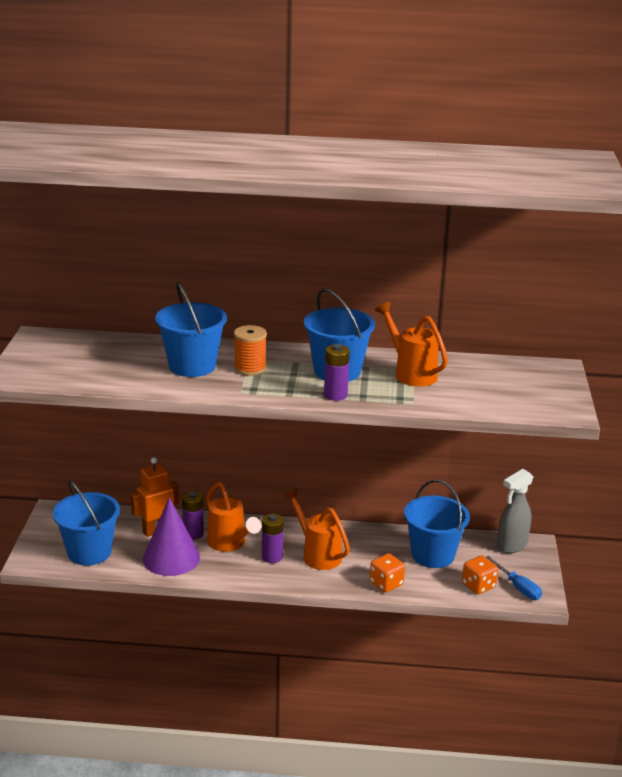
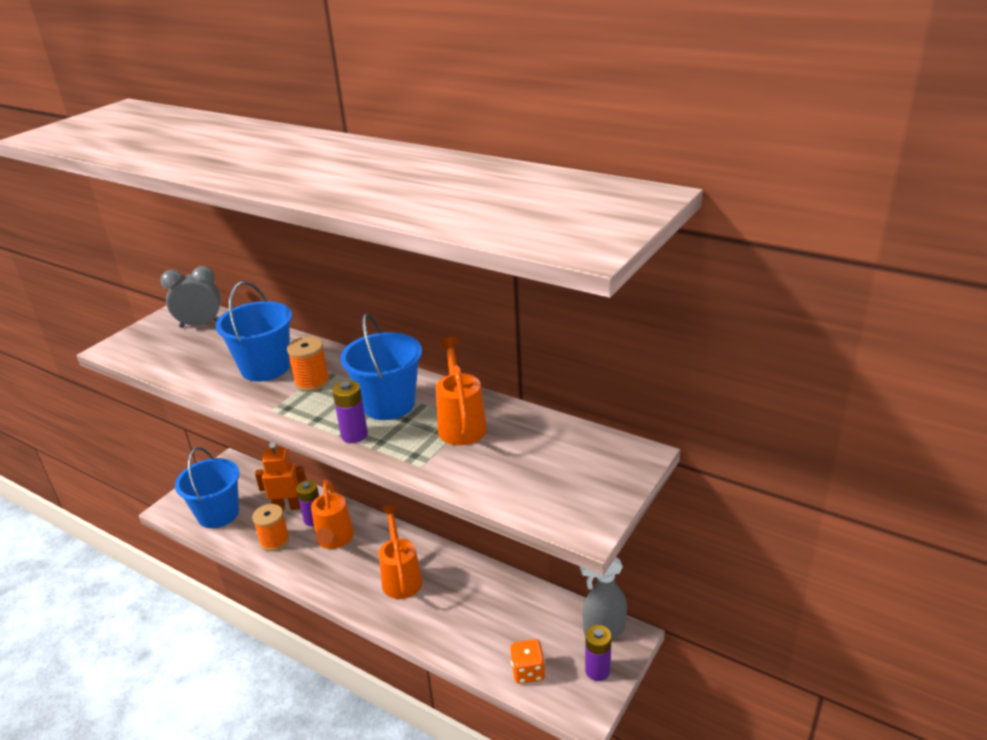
camera: 30 degrees right, 5 degrees up
purple cone [143,497,200,576] -> orange spool [252,504,289,551]
purple battery [262,514,284,563] -> purple battery moved to [585,625,612,681]
orange dice [370,553,405,592] -> none
blue bucket [404,480,470,568] -> none
blue screwdriver [486,556,542,600] -> none
none -> grey clock [160,266,221,328]

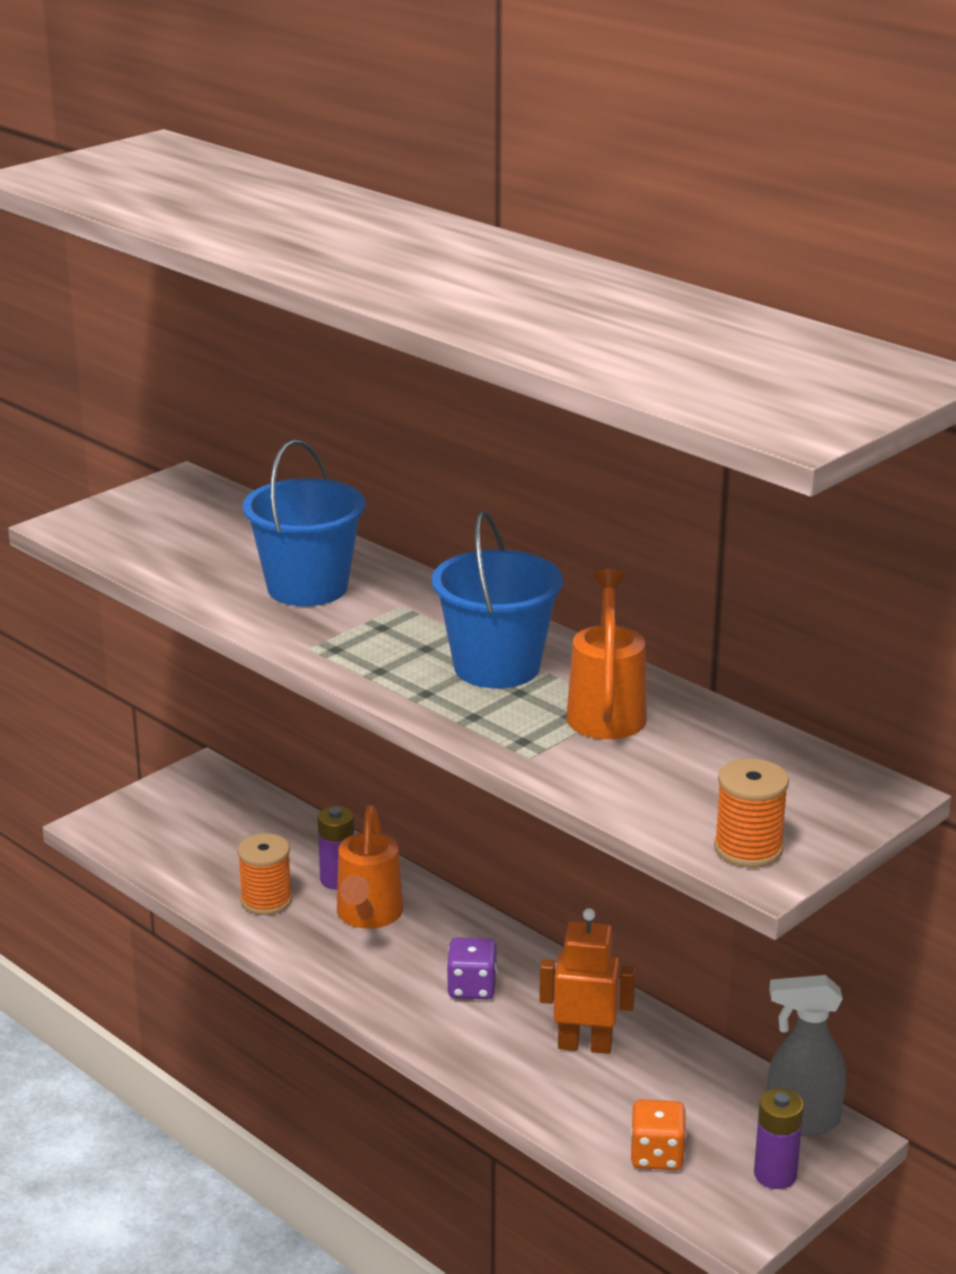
camera: 10 degrees right, 5 degrees down
grey clock [160,266,221,328] -> none
blue bucket [175,447,240,528] -> none
orange robot [255,442,306,511] -> orange robot moved to [539,908,636,1054]
orange spool [287,337,330,391] -> orange spool moved to [714,759,789,867]
purple battery [332,380,368,443] -> none
orange watering can [379,505,423,599] -> purple dice [447,937,497,999]

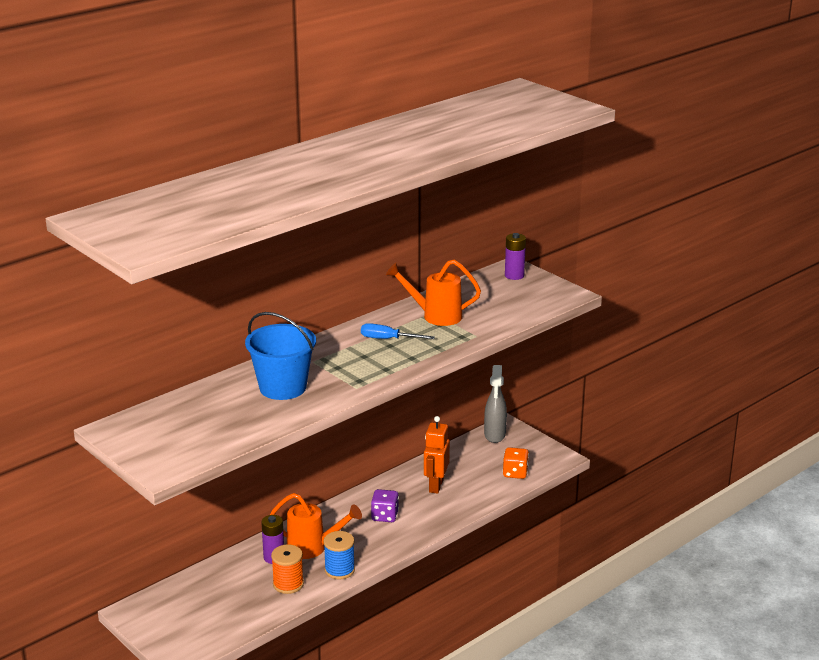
camera: 85 degrees left, 0 degrees up
blue bucket [432,511,563,688] -> blue screwdriver [361,323,435,339]
orange spool [714,759,789,867] -> none
purple battery [754,1089,804,1189] -> purple battery moved to [505,233,526,280]
none -> blue spool [324,531,355,580]

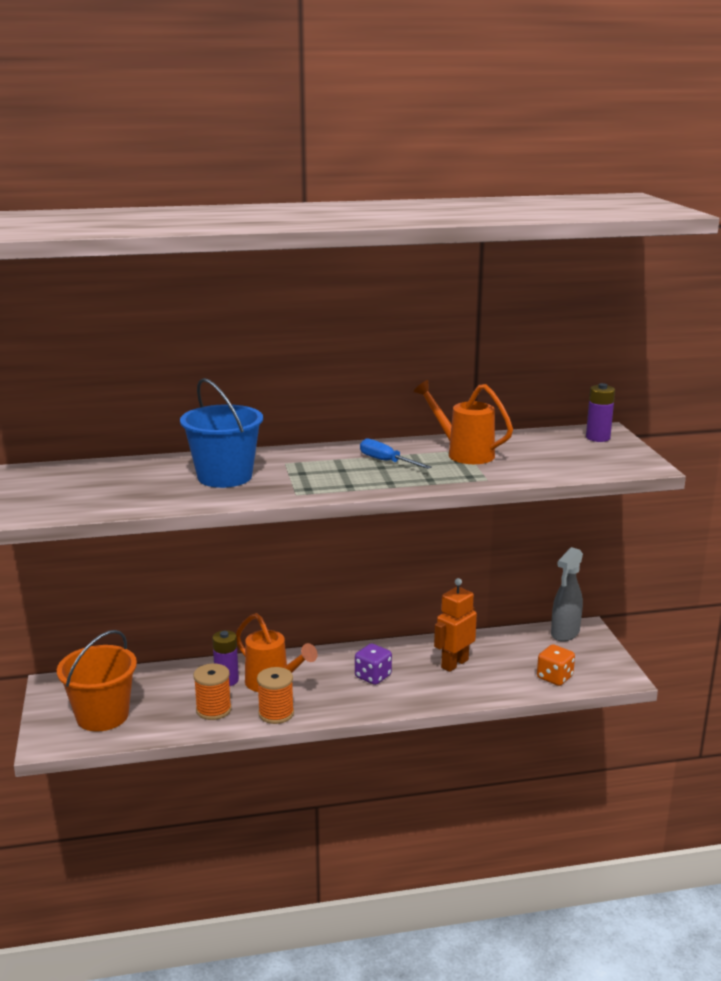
camera: 30 degrees right, 5 degrees down
blue spool [324,531,355,580] -> orange spool [257,667,294,724]
none -> orange bucket [57,630,137,731]

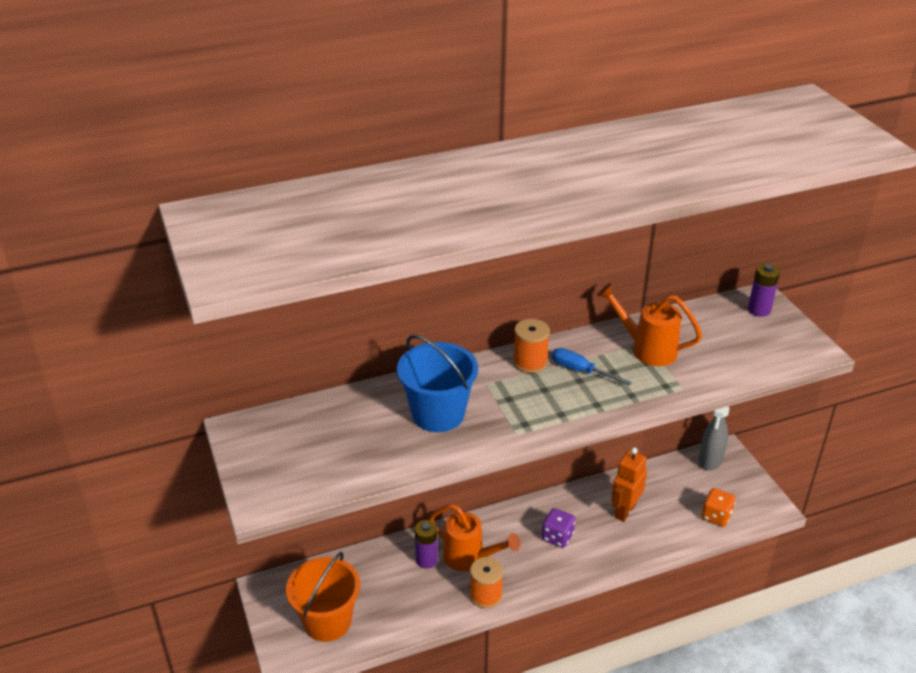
camera: 10 degrees left, 15 degrees up
orange spool [194,663,232,720] -> orange spool moved to [513,319,550,374]

